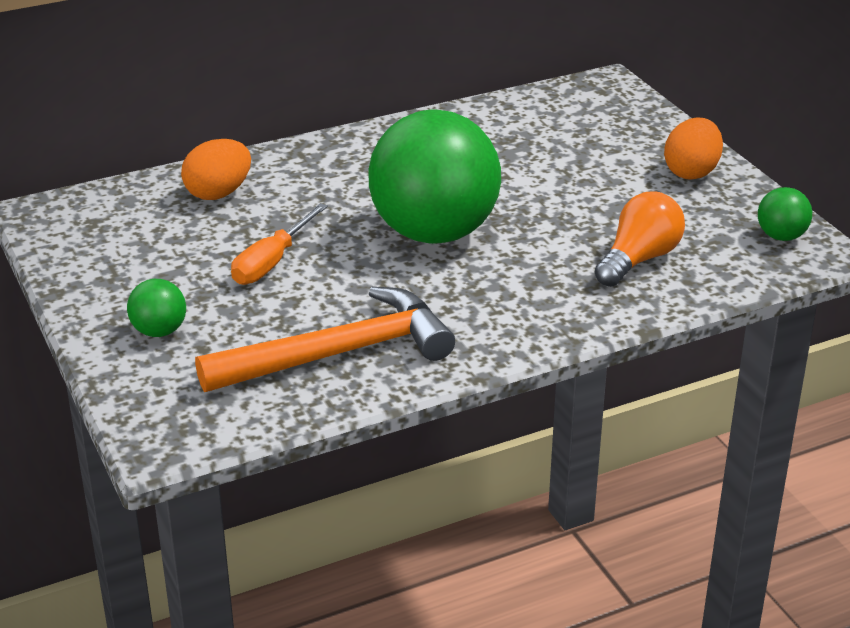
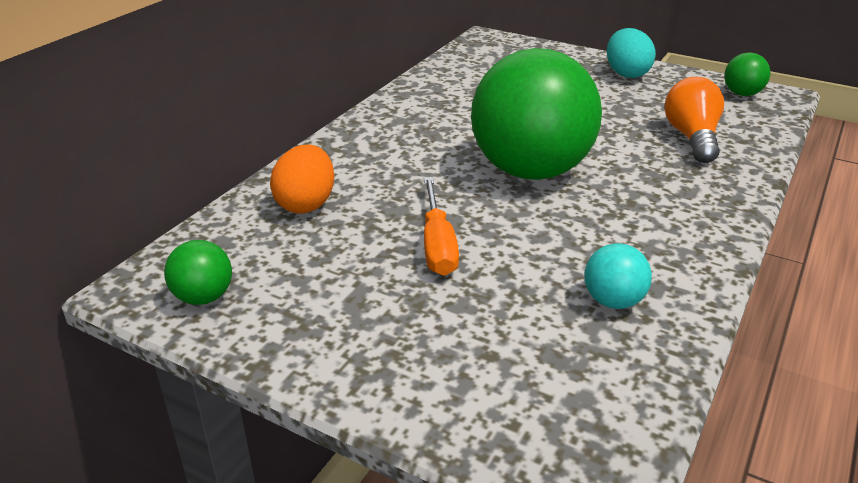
camera: 35 degrees left, 0 degrees up
green ball [127,279,186,337] -> green ball moved to [164,240,232,305]
orange hammer [195,287,455,392] -> turquoise ball [584,243,652,309]
orange egg [664,118,723,180] -> turquoise egg [607,28,656,78]

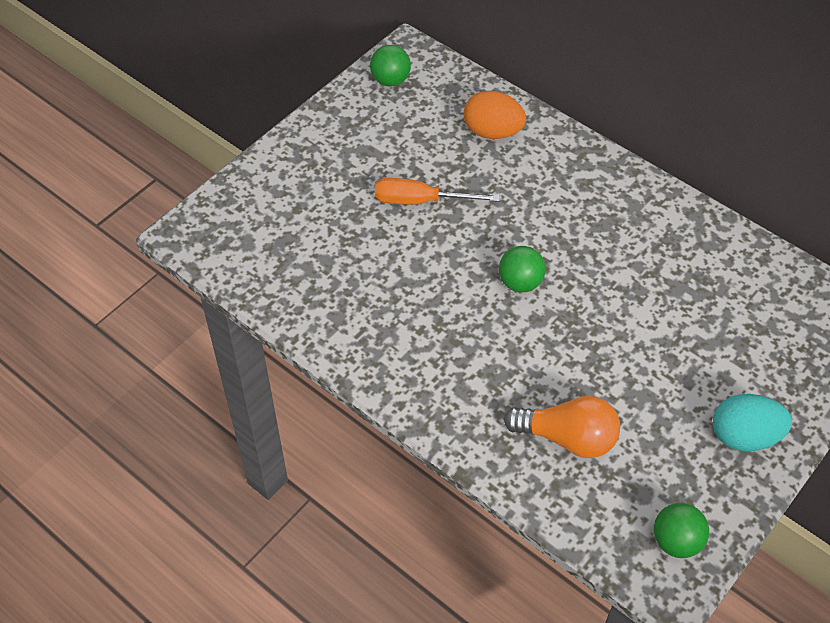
camera: 100 degrees right, 20 degrees up
green ball [471,48,602,180] -> green ball [499,246,546,293], size x0.41
turquoise ball [584,243,652,309] -> none

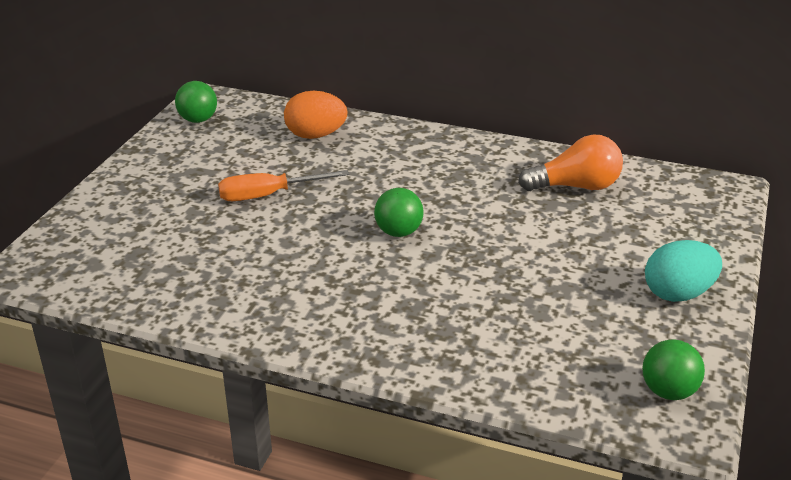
camera: 20 degrees left, 20 degrees down
orange light bulb [504,396,620,458] -> orange light bulb moved to [518,134,623,191]

